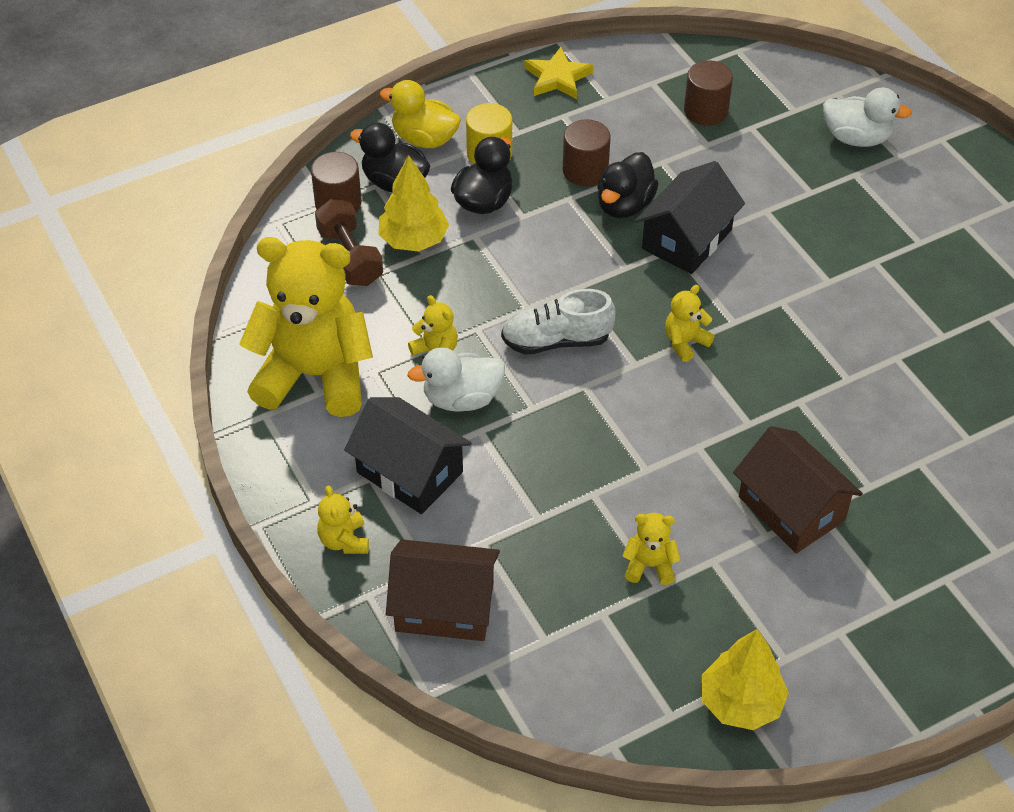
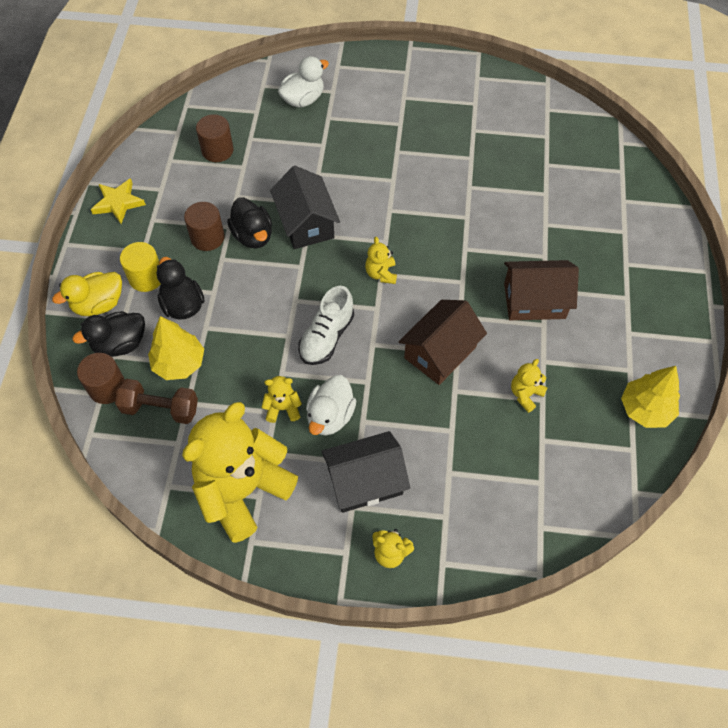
camera: 55 degrees left, 10 degrees up
brown house [386,539,500,641] -> brown house moved to [399,300,487,385]

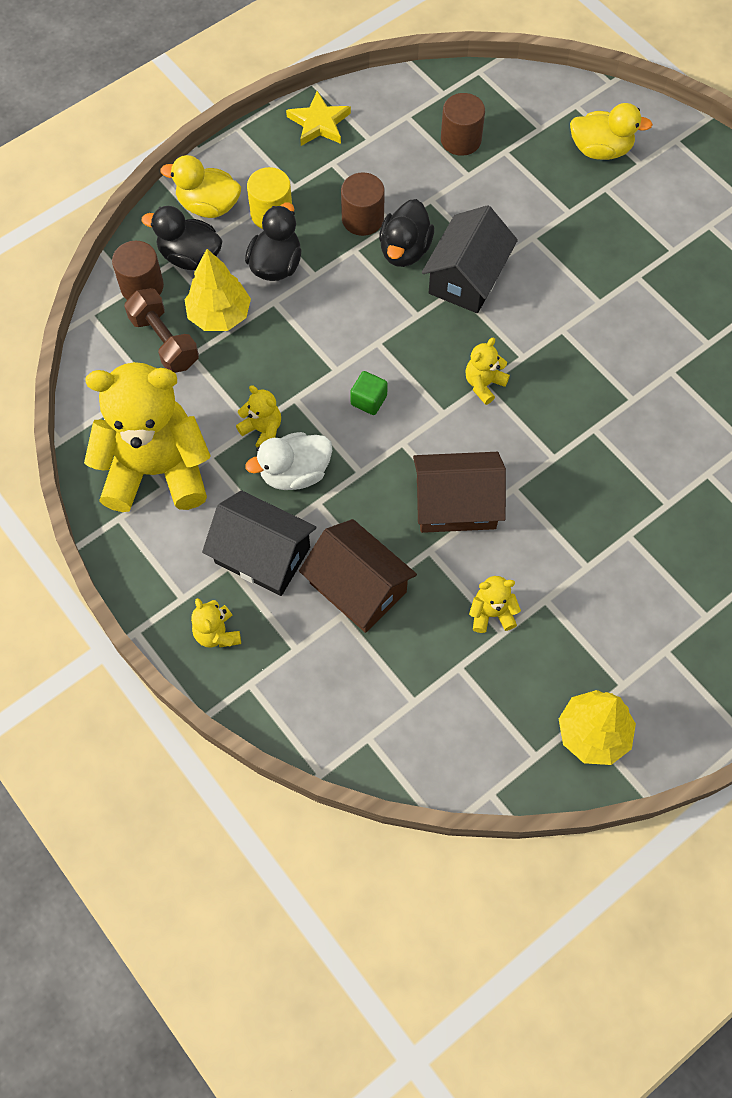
camera: 45 degrees right, 5 degrees up
white duck [278,56,329,108] -> yellow duck [570,103,653,160]
white shoe [298,286,354,365] -> green cube [350,371,388,415]
brown house [504,260,579,320] -> brown house moved to [299,519,417,633]

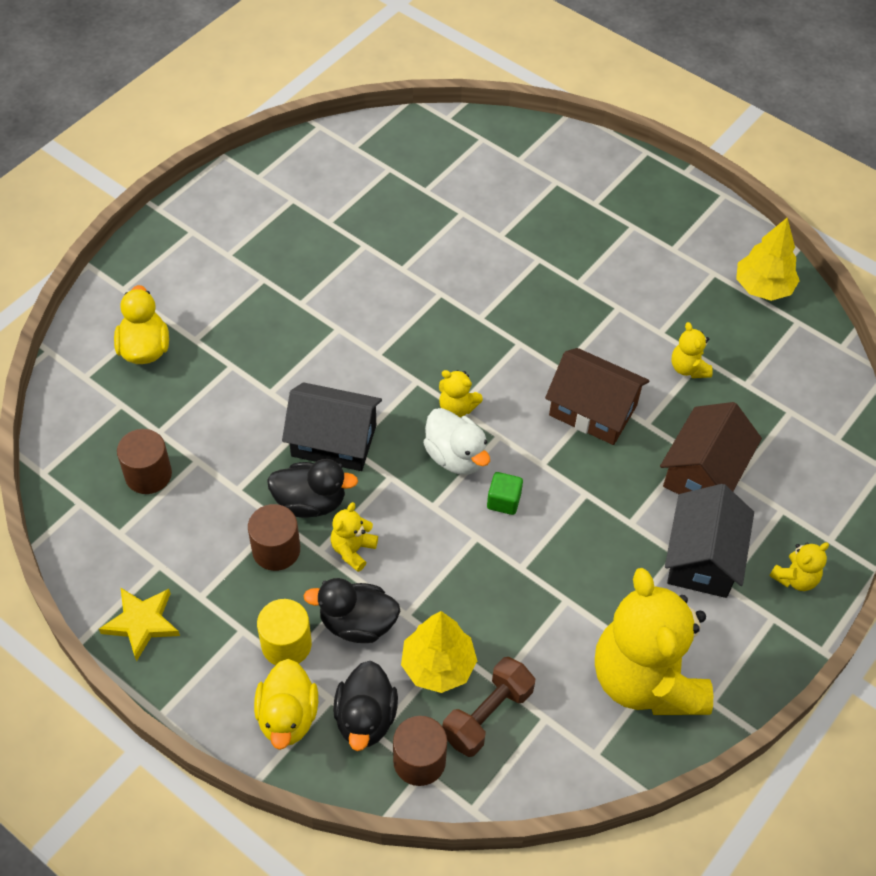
camera: 105 degrees left, 10 degrees down
yellow teddy bear [236,385,281,447] -> yellow teddy bear moved to [331,502,378,572]
white duck [245,432,332,490] -> white duck moved to [423,408,490,475]
brown house [413,452,506,533] -> brown house turned 45 degrees counterclockwise [545,348,649,445]

